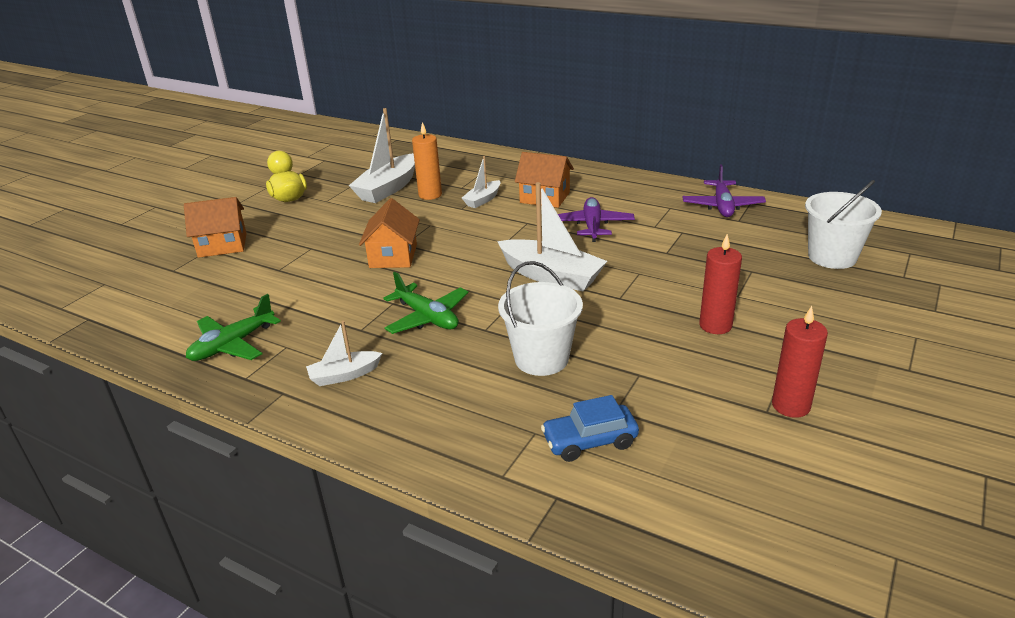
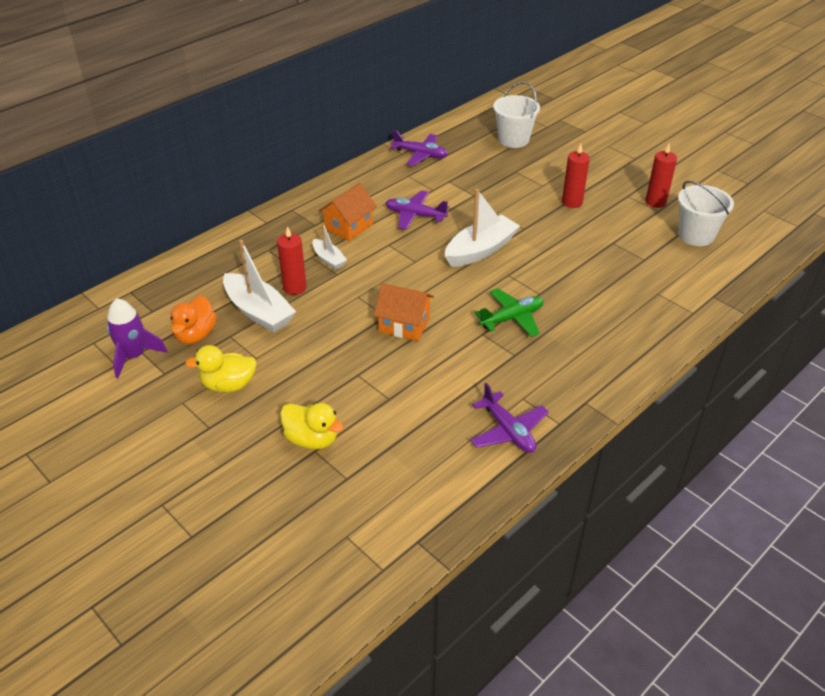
camera: 75 degrees left, 10 degrees up
orange house [184,197,247,258] -> yellow duck [280,403,344,449]
green plane [186,294,281,361] -> purple plane [470,383,549,453]
white boat [306,321,382,386] -> none
orange candle [412,122,442,200] -> red candle [277,226,307,295]
white bucket [498,261,583,376] -> white bucket moved to [678,181,734,246]
blue car [541,395,639,462] -> none
none -> purple rocket [107,298,167,379]
none -> orange duck [170,296,217,344]

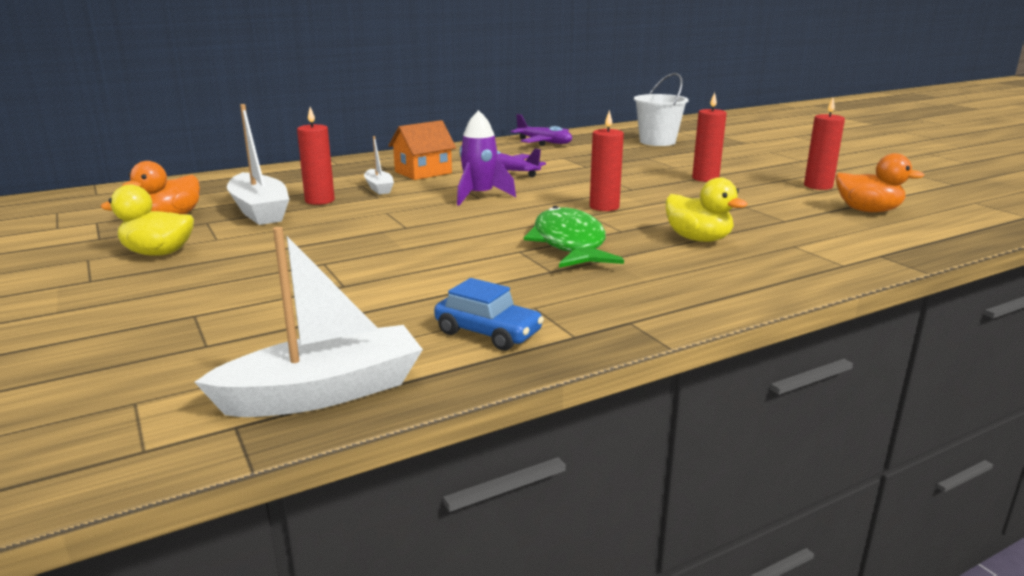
camera: 15 degrees right, 20 degrees down
purple rocket [107,298,167,379] -> purple rocket moved to [457,110,516,206]
yellow duck [280,403,344,449] -> yellow duck moved to [665,177,748,242]
orange house [374,283,434,341] -> none
white boat [445,189,520,267] -> white boat moved to [194,227,423,417]
purple plane [470,383,549,453] -> blue car [434,278,544,351]
green plane [475,288,544,337] -> green fish [524,206,624,268]
white bucket [678,181,734,246] -> orange duck [835,153,925,212]
none -> red candle [590,110,624,211]

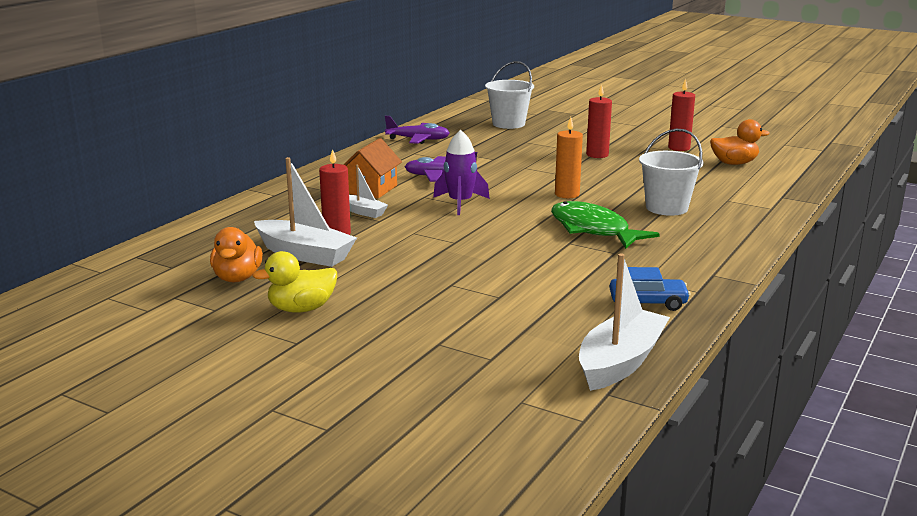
camera: 30 degrees left, 0 degrees up
red candle [590,110,624,211] -> orange candle [555,117,583,198]
yellow duck [665,177,748,242] -> white bucket [639,129,704,216]

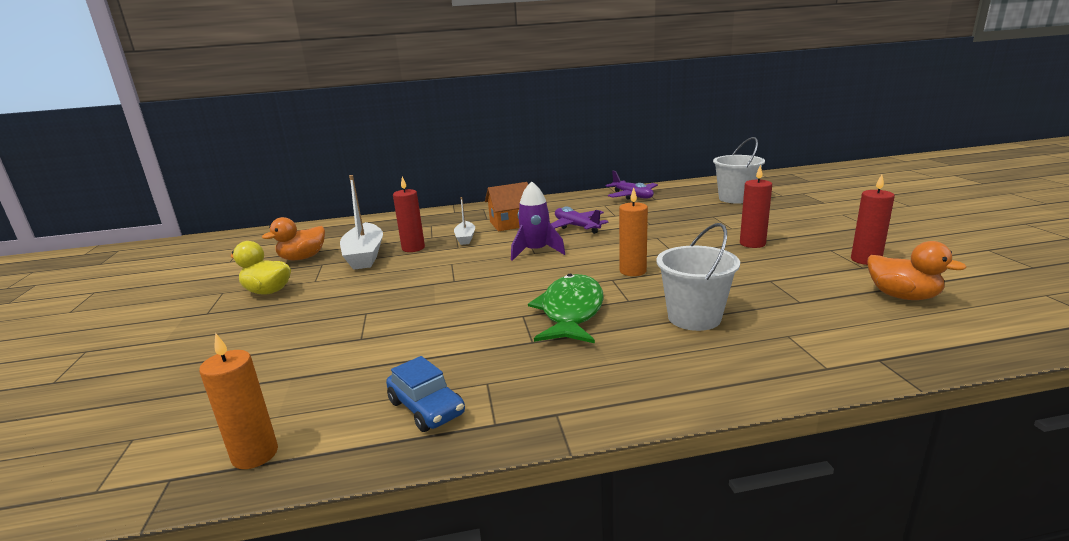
camera: 50 degrees right, 0 degrees up
white boat [579,253,670,391] -> orange candle [199,333,278,469]

